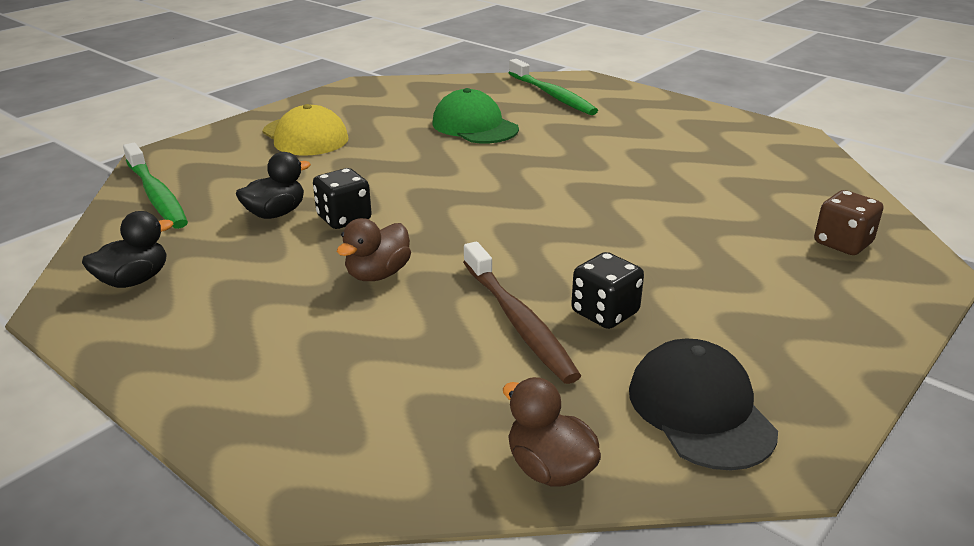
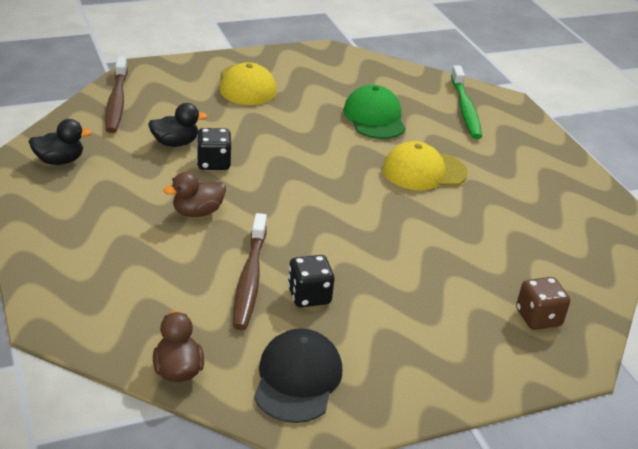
camera: 25 degrees right, 5 degrees up
green toothbrush [123,143,188,229] -> brown toothbrush [105,56,128,133]
none -> yellow cap [382,141,468,190]

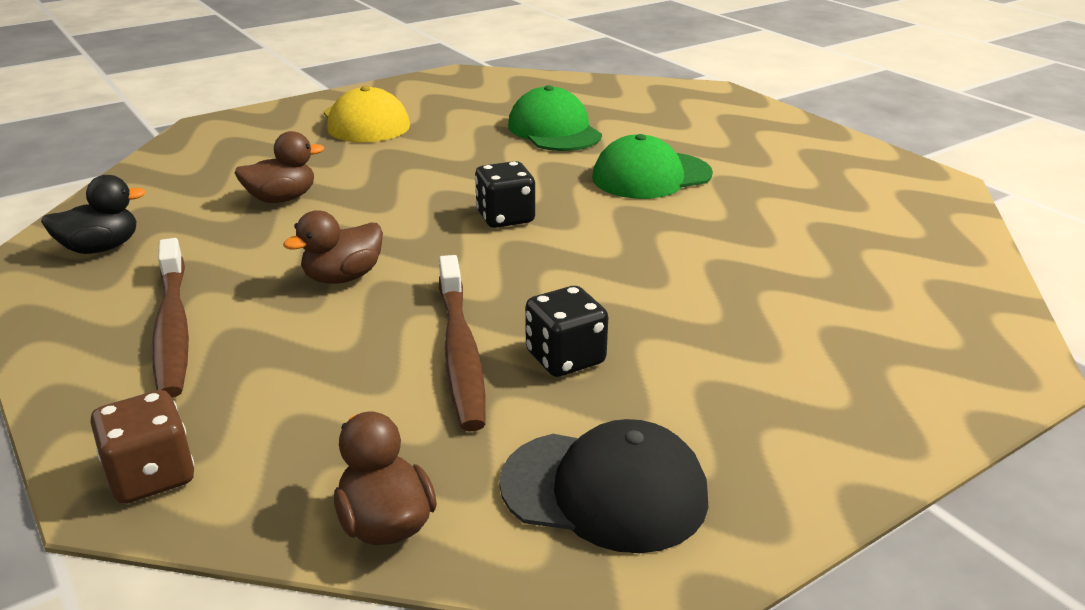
camera: 10 degrees left, 5 degrees down
brown toothbrush [105,56,128,133] -> brown toothbrush moved to [152,238,189,398]
black duck [148,103,208,147] -> brown duck [234,131,324,203]
black dice [197,128,231,170] -> black dice moved to [475,161,535,228]
black cap [254,329,342,423] -> black cap turned 105 degrees clockwise [499,419,708,553]
yellow cap [382,141,468,190] -> green cap [592,134,713,199]
green toothbrush [451,65,482,139] -> none
brown dice [516,277,570,330] -> brown dice moved to [90,390,194,504]

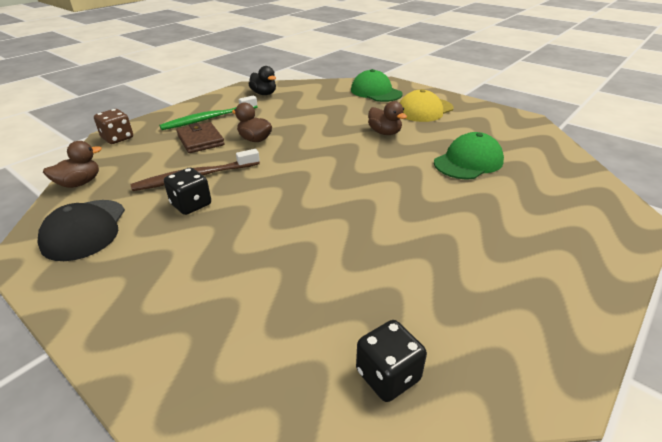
camera: 75 degrees right, 5 degrees up
brown toothbrush [152,238,189,398] -> green toothbrush [159,95,258,130]
brown duck [234,131,324,203] -> brown duck moved to [368,101,407,135]
black dice [475,161,535,228] -> black dice moved to [356,320,427,402]
green cap [592,134,713,199] -> green cap moved to [351,69,403,102]
none -> brown wallet [176,122,225,153]

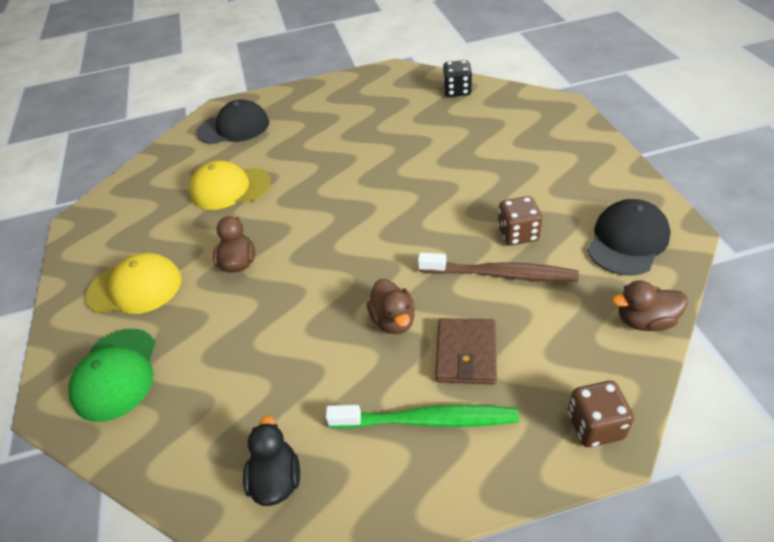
camera: 140 degrees left, 10 degrees up
black dice [164,168,211,215] -> brown dice [498,196,542,246]
green cap [434,132,504,180] -> yellow cap [189,161,271,210]
none -> black cap [197,99,269,144]

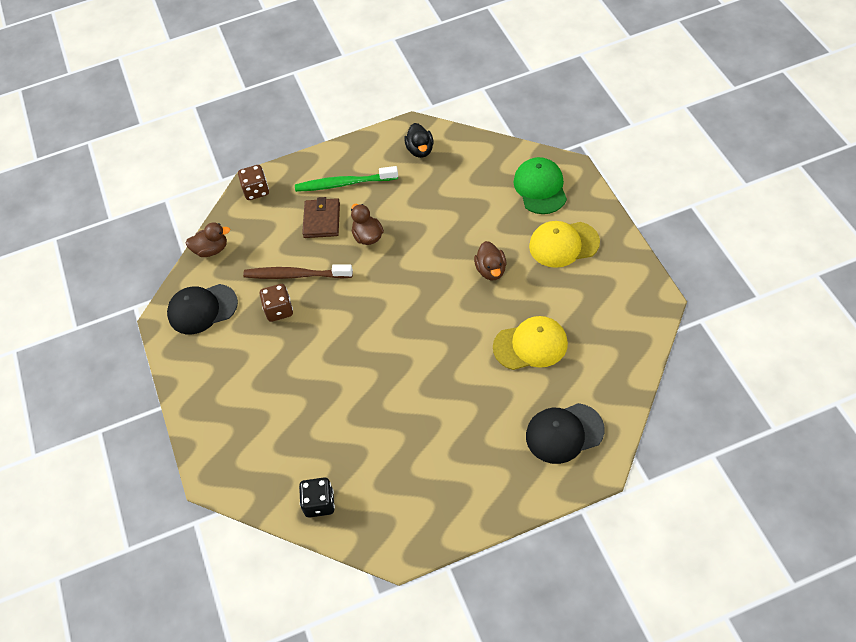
camera: 175 degrees right, 10 degrees up
black cap [587,199,671,276] -> black cap turned 45 degrees clockwise [167,284,238,334]

